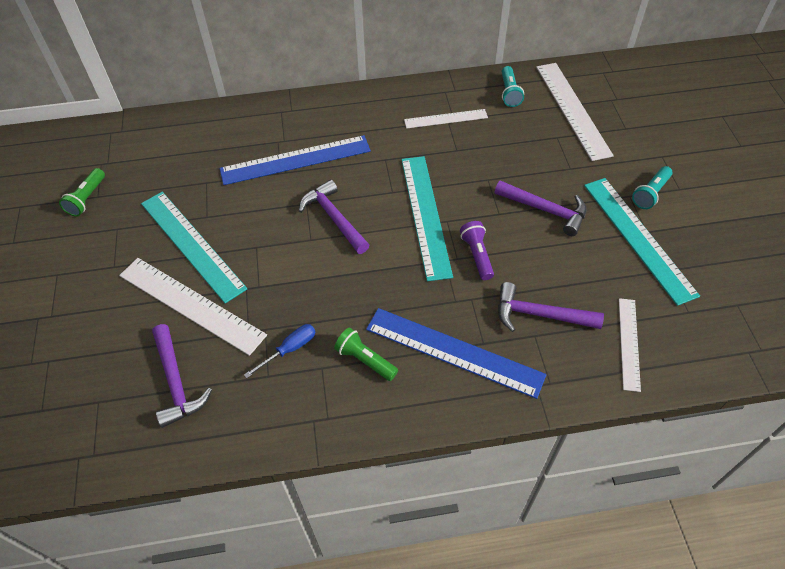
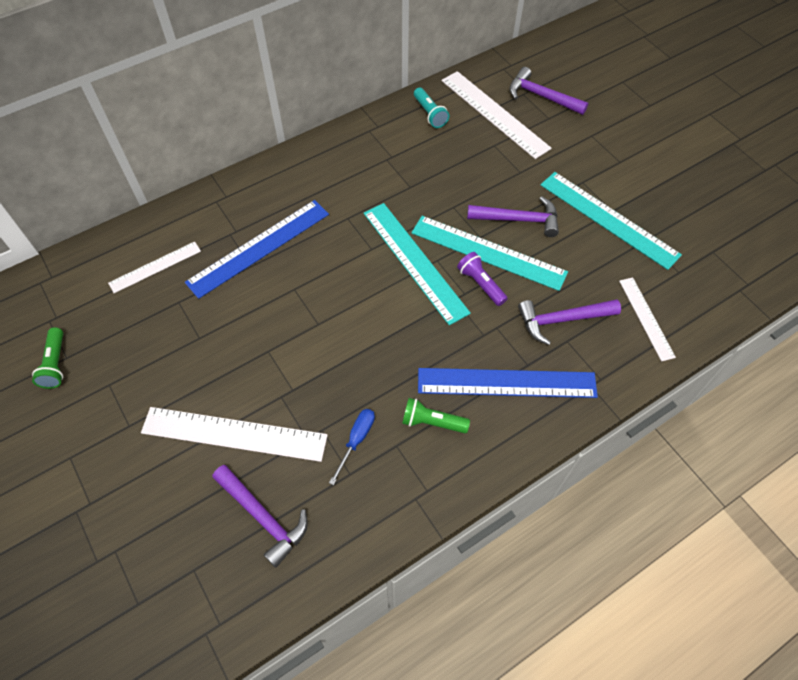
camera: 25 degrees left, 5 degrees up
turquoise ruler [141,192,247,303] -> turquoise ruler moved to [412,216,568,291]
purple hammer [299,179,369,254] -> purple hammer moved to [509,67,588,115]
white ruler [404,109,488,129] -> white ruler moved to [108,241,201,293]
turquoise flashlight [632,166,673,209] -> none

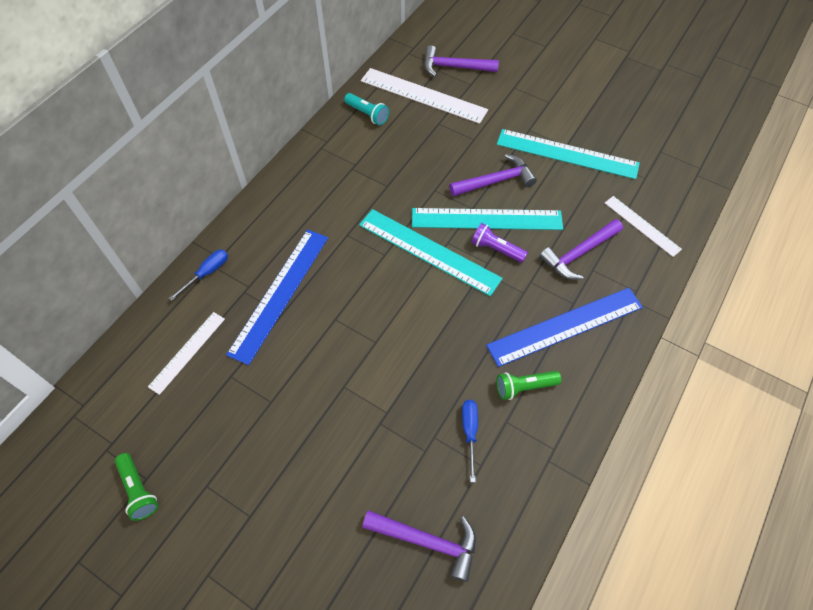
camera: 25 degrees left, 0 degrees up
white ruler [141,407,328,462] -> none
none -> blue screwdriver [169,249,228,301]

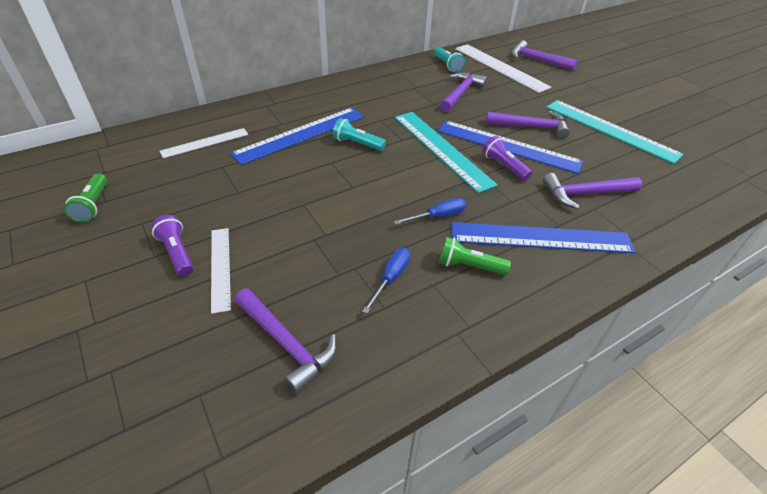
camera: 25 degrees right, 15 degrees down
blue screwdriver [169,249,228,301] -> blue screwdriver moved to [393,198,466,225]
turquoise ruler [412,208,563,230] -> blue ruler [438,121,583,174]
white ruler [605,196,682,257] -> white ruler moved to [211,228,231,314]
none -> purple flashlight [151,215,194,276]
none -> turquoise flashlight [333,118,386,151]
none -> purple hammer [440,72,487,112]

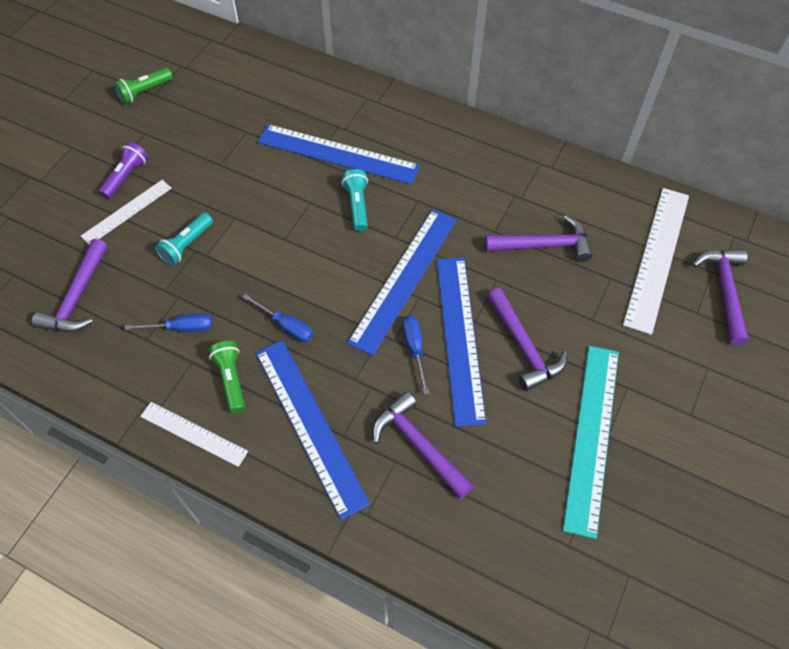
camera: 60 degrees right, 15 degrees up
white ruler [160,128,248,158] -> white ruler moved to [140,402,248,467]
turquoise ruler [395,112,498,193] -> blue ruler [347,209,457,356]
turquoise flashlight [434,47,465,72] -> turquoise flashlight moved to [155,213,213,266]
purple flashlight [482,136,532,181] -> blue screwdriver [403,315,430,394]

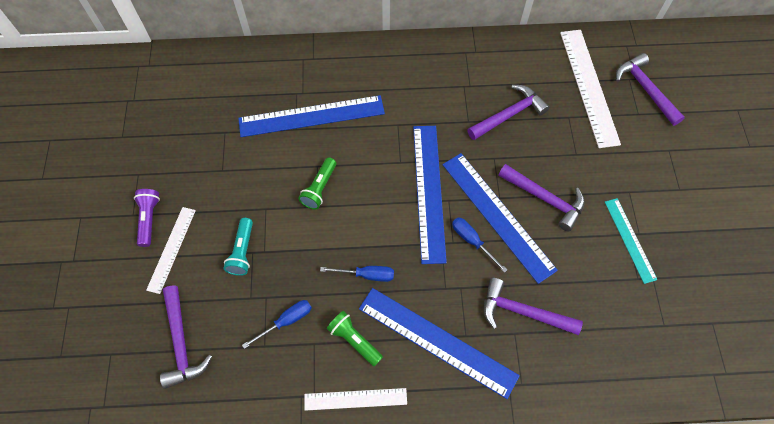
camera: 30 degrees left, 5 degrees up
green flashlight [114,68,173,104] -> green flashlight moved to [298,157,336,210]
turquoise flashlight [342,169,368,231] -> none
turquoise ruler [563,346,619,539] -> turquoise ruler [605,198,658,284], size x0.58

